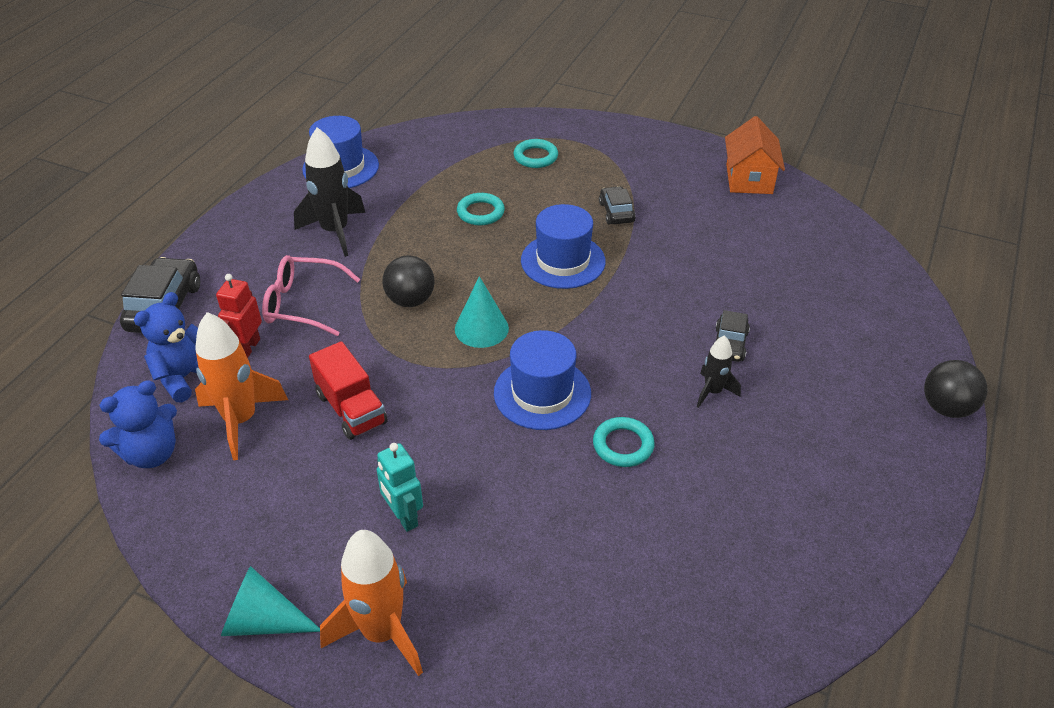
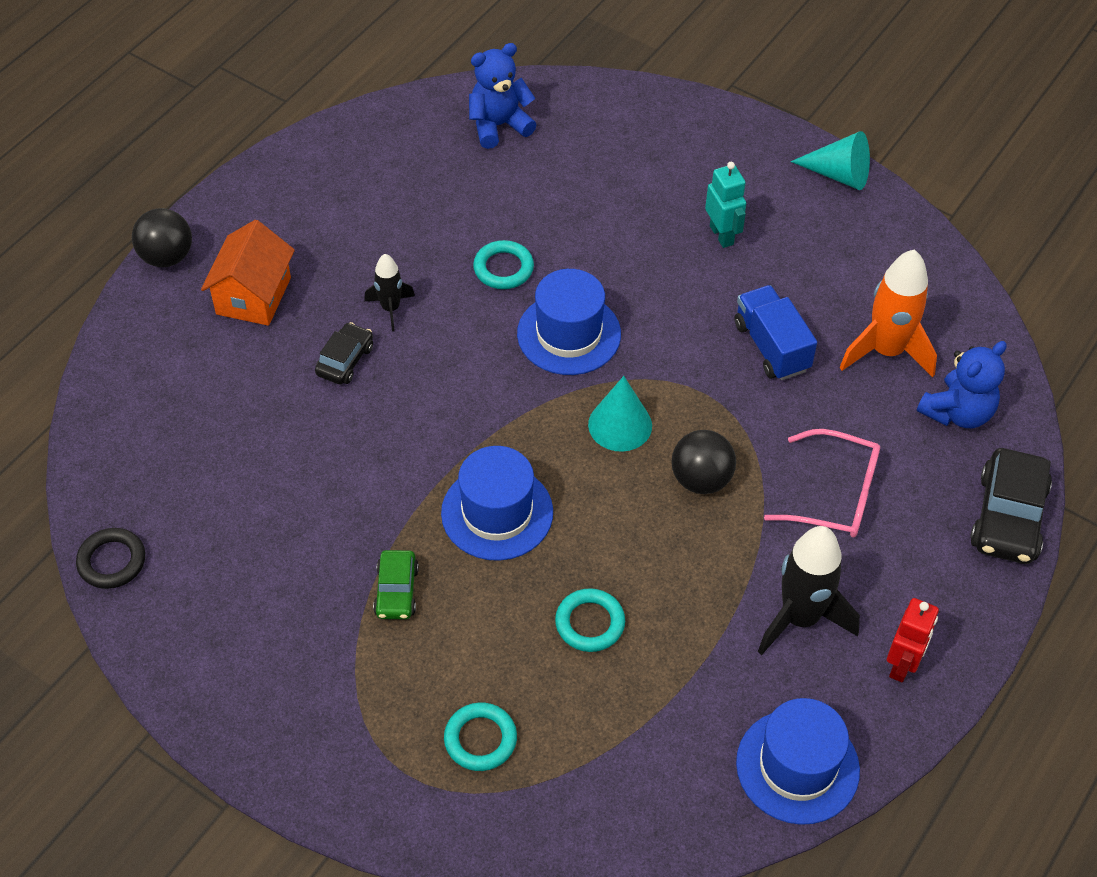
camera: 170 degrees left, 10 degrees up
blue teddy bear [99,380,177,468] -> blue teddy bear moved to [469,43,537,149]
red robot [216,274,262,358] -> red robot moved to [887,598,939,682]
red truck [309,341,388,440] -> blue truck [734,285,817,380]
orange rocket [320,530,423,676] -> none
black car [599,186,636,225] -> green car [373,550,419,619]
orange house [725,116,785,194] -> orange house moved to [201,220,295,326]
none -> black ring [76,528,145,589]

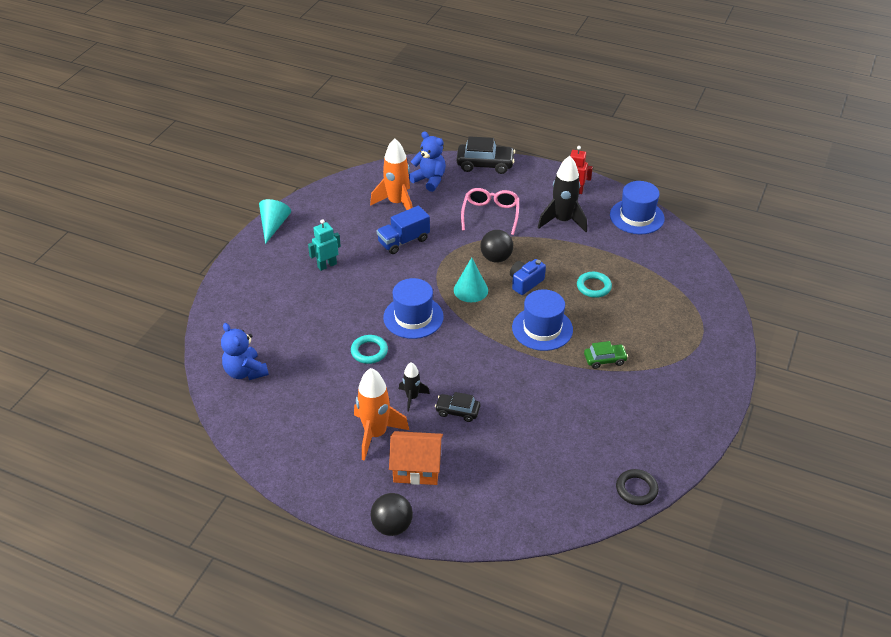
camera: 100 degrees left, 10 degrees down
turquoise ring [444,702,517,771] -> none
none -> orange rocket [354,368,409,461]
none -> blue camera [510,259,546,295]

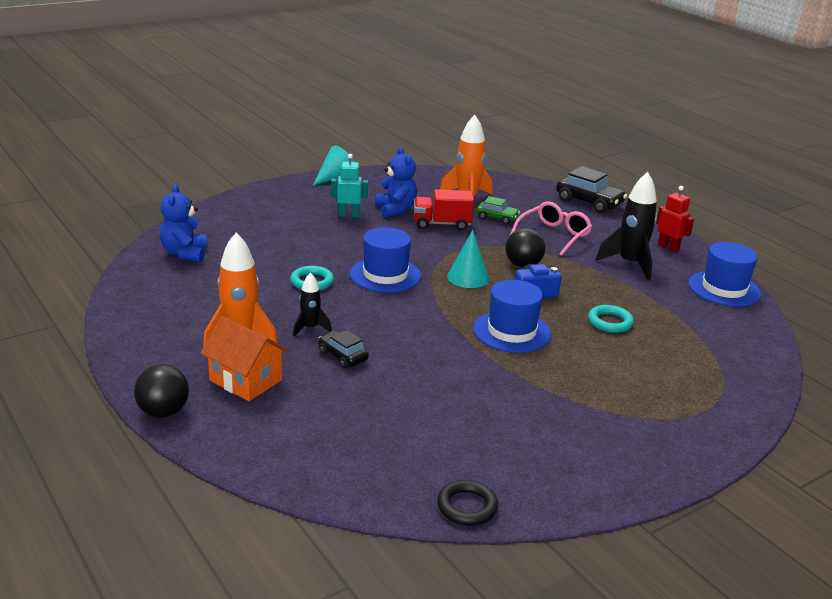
camera: 30 degrees right, 15 degrees down
blue truck [377,206,430,254] -> red truck [414,189,474,230]
blue teddy bear [409,131,446,192] -> blue teddy bear moved to [375,147,417,217]
green car [584,341,628,369] -> green car moved to [476,196,520,224]

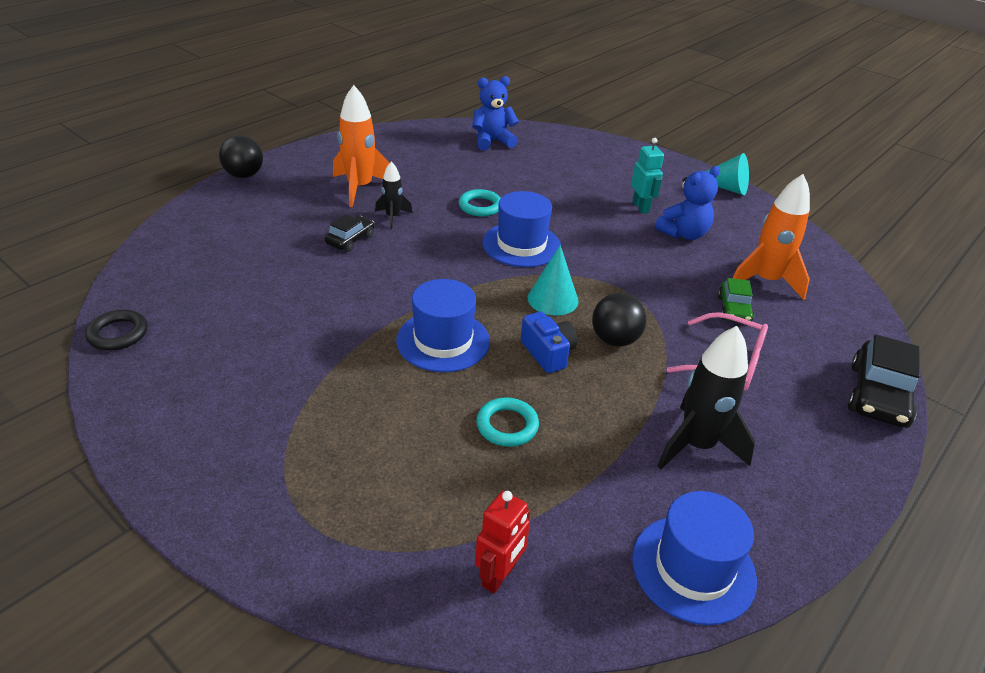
camera: 75 degrees right, 10 degrees up
orange house [200,316,289,401] -> none
red truck [414,189,474,230] -> none
red robot [656,186,694,253] -> red robot moved to [475,491,530,594]

